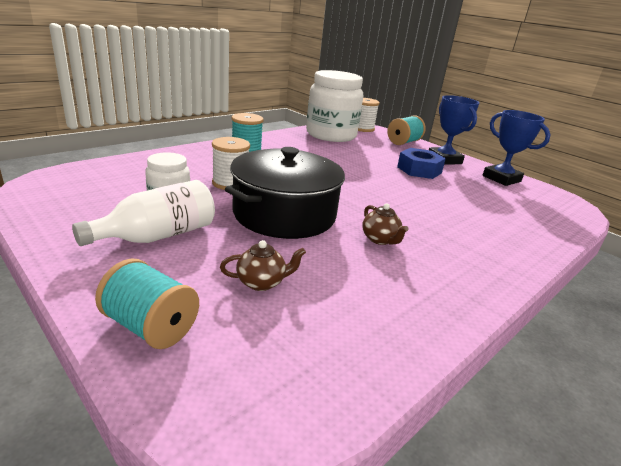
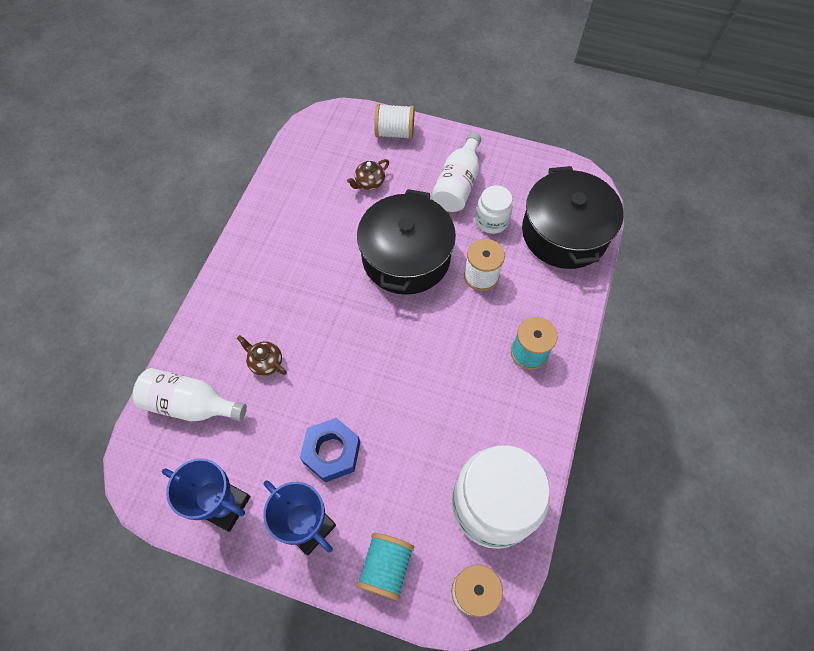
camera: 155 degrees right, 35 degrees up
turquoise spool [95,259,199,349] -> white spool [374,104,415,139]
brown teapot [362,203,409,245] -> brown teapot moved to [237,335,286,376]
none -> white bottle [133,368,247,421]
none -> black pot [522,166,624,269]

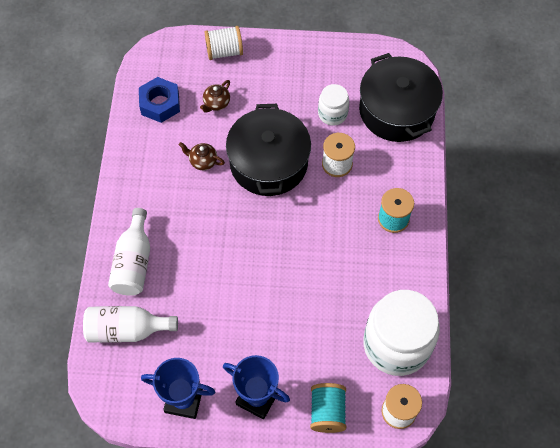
camera: 15 degrees left, 0 degrees up
brown teapot [237,335,286,376] -> brown teapot moved to [179,142,225,170]
blue nut [300,418,360,482] -> blue nut moved to [139,77,180,123]
white bottle [431,132,481,212] -> white bottle moved to [108,208,150,296]

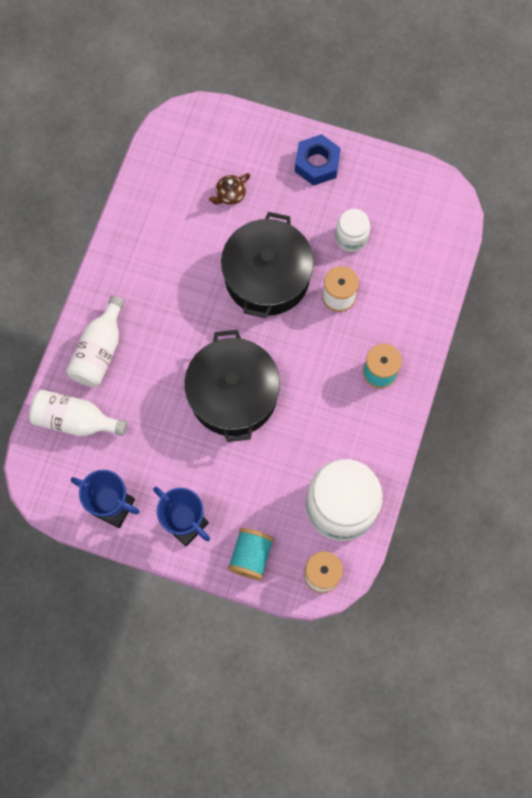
camera: 15 degrees right, 10 degrees up
blue nut [139,77,180,123] -> blue nut moved to [295,134,341,186]
brown teapot [179,142,225,170] -> none
white spool [205,26,243,60] -> none
black pot [359,53,443,142] -> black pot moved to [185,330,280,442]

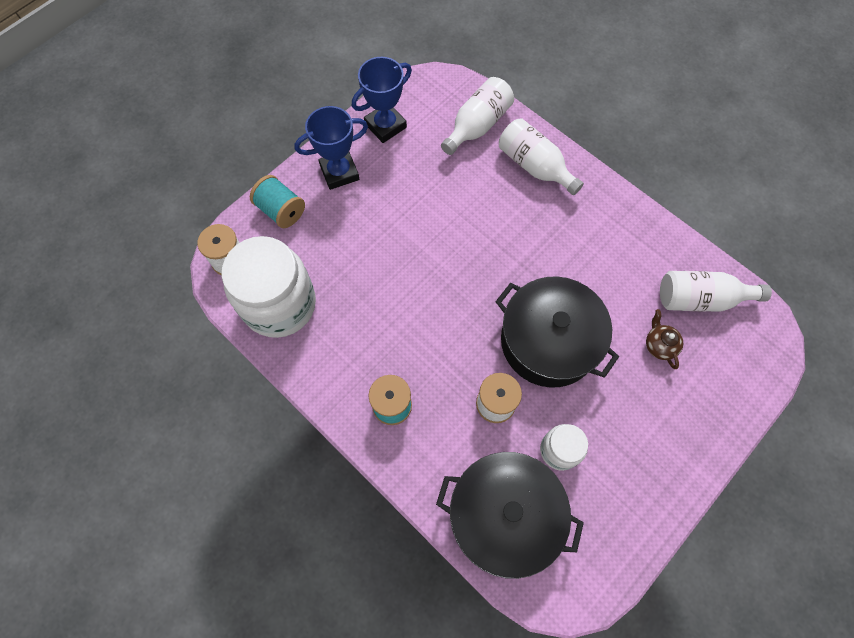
camera: 115 degrees right, 5 degrees down
black pot [185,330,280,442] -> black pot moved to [436,452,584,579]
blue nut [295,134,341,186] -> none
none -> white bottle [660,271,772,312]

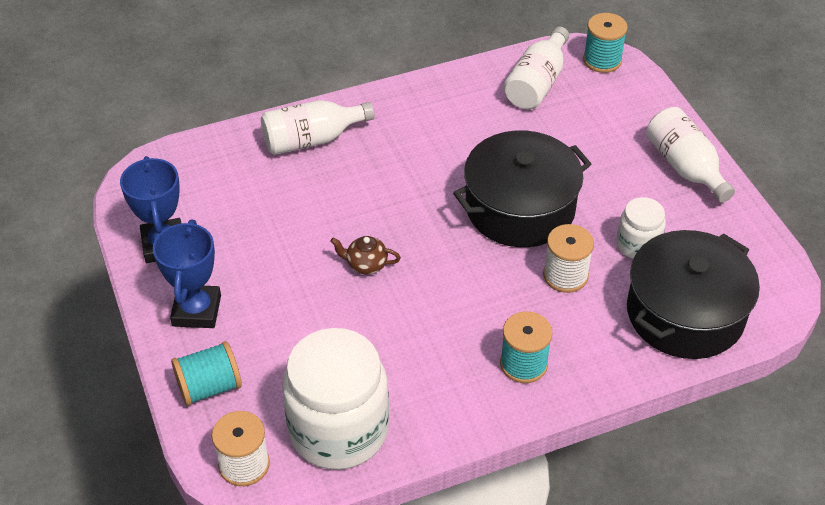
camera: 65 degrees left, 20 degrees down
white bottle [441,77,514,155] -> white bottle moved to [646,107,735,203]
brown teapot [646,309,683,369] -> brown teapot moved to [330,236,401,275]
none -> turquoise spool [583,13,628,73]

